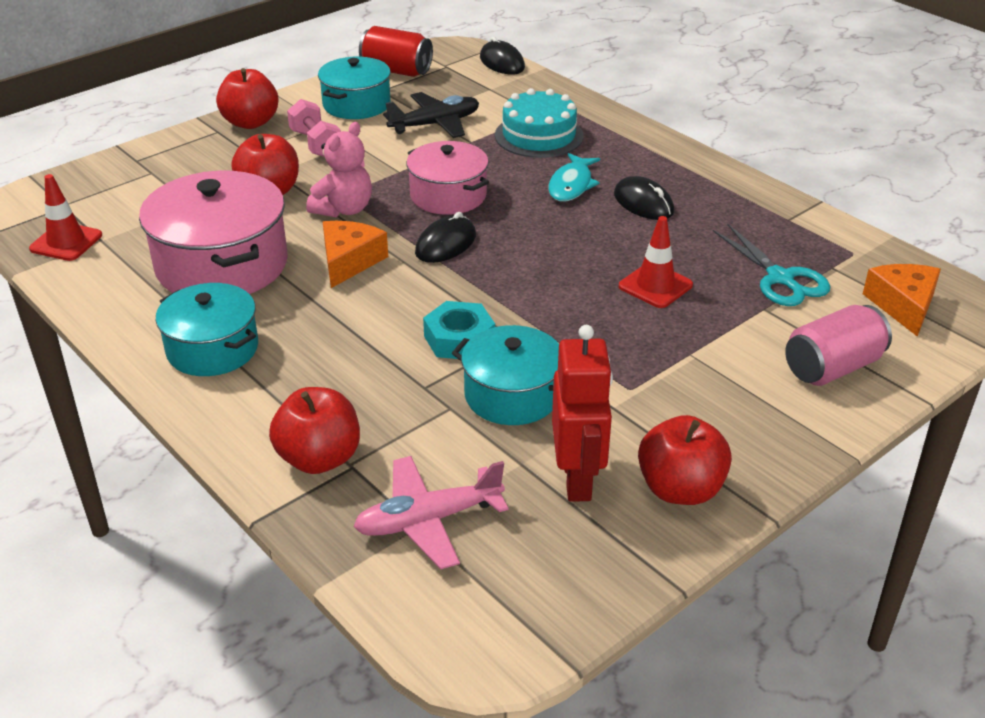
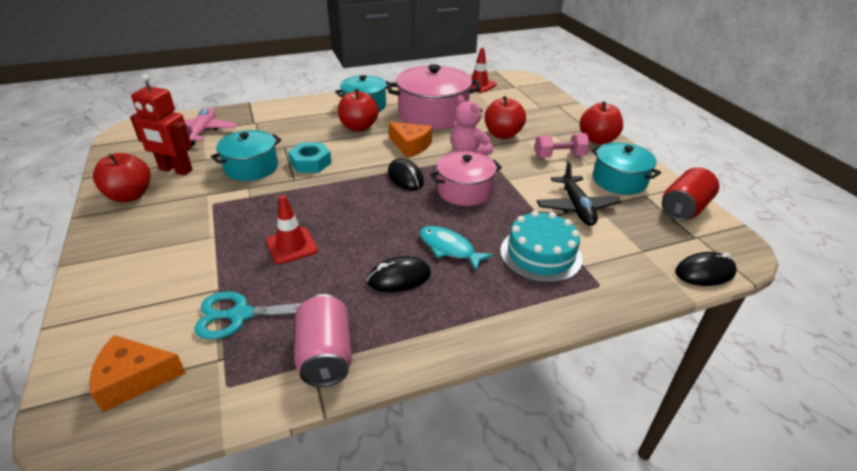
camera: 110 degrees right, 0 degrees up
red apple [269,387,360,474] -> red apple moved to [338,89,379,131]
pink can [785,305,892,386] -> pink can moved to [295,294,352,387]
orange cheese [863,264,941,337] -> orange cheese turned 150 degrees clockwise [89,335,186,412]

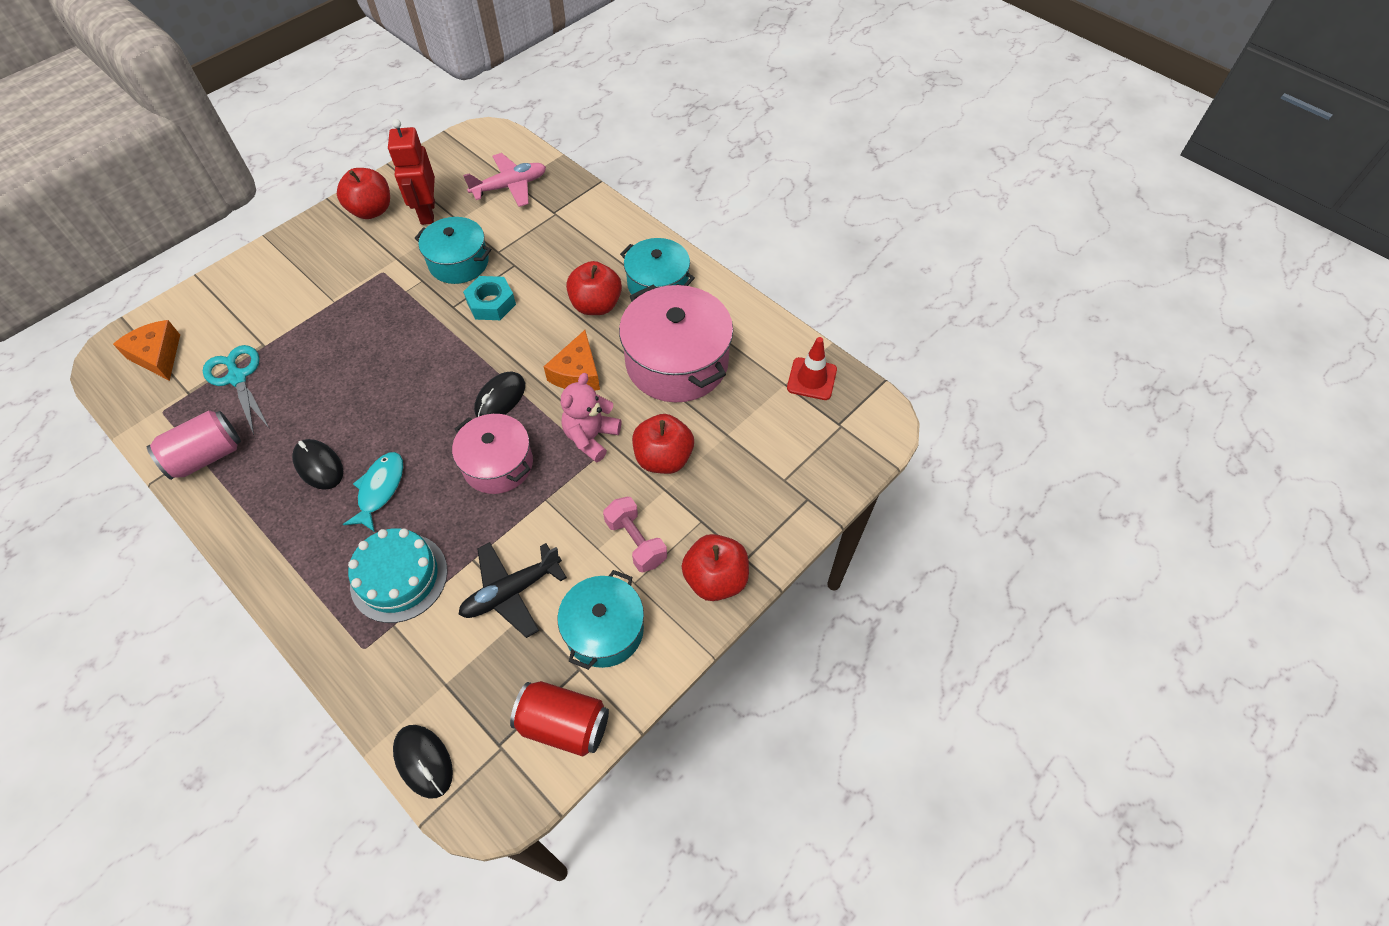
camera: 65 degrees right, 20 degrees up
red traffic cone [266,195,318,264] -> none

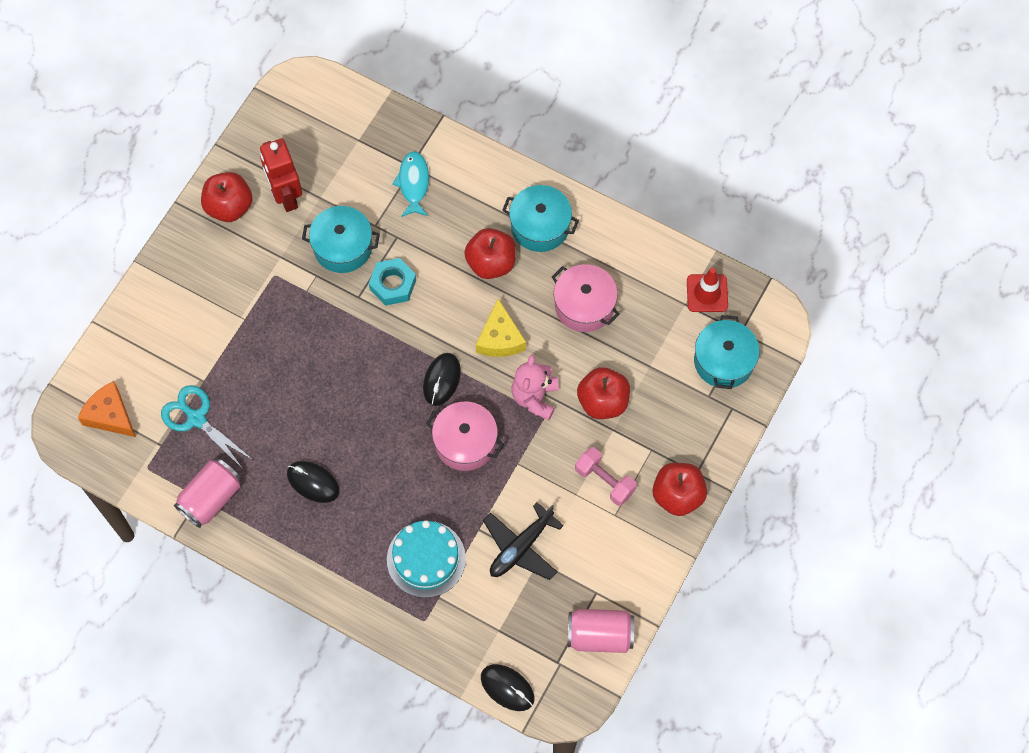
camera: 15 degrees left, 10 degrees up
turquoise fish [343,452,403,532] -> turquoise fish moved to [392,151,429,217]
pink plane [463,153,546,207] -> none
red can [510,681,609,756] -> pink can [568,609,634,653]
orange cheese [544,330,600,390] -> yellow cheese [476,299,526,357]
turquoise pot [558,570,644,670] -> turquoise pot moved to [694,315,760,389]
pink pot [619,284,733,402] -> pink pot [552,264,620,332], size x0.63

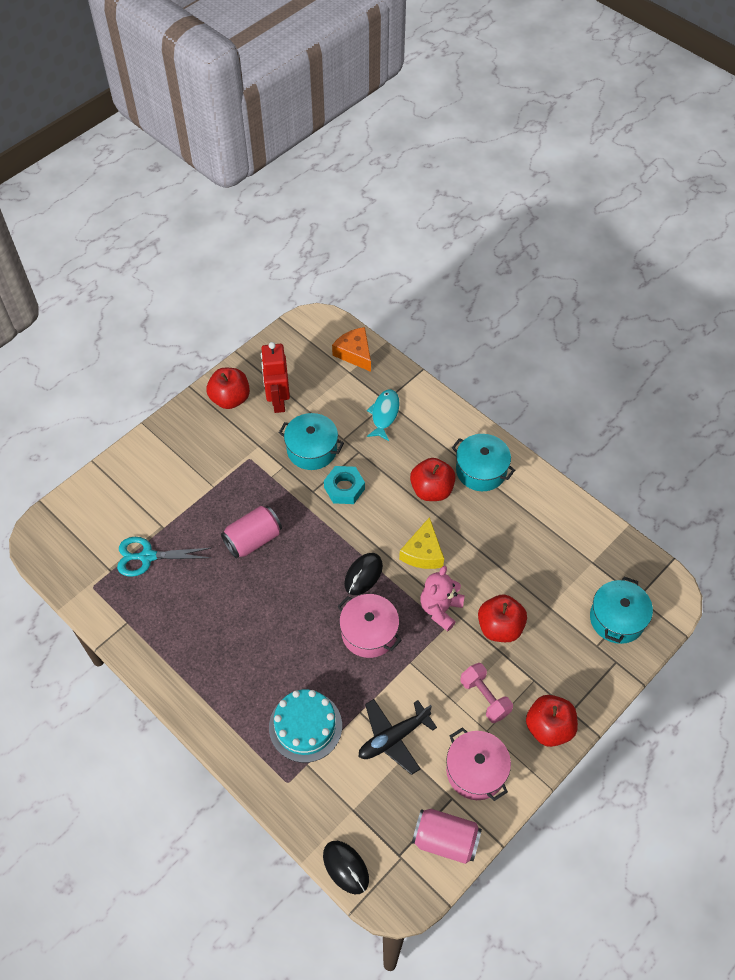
camera: 15 degrees right, 10 degrees down
orange cheese [78,381,136,437] -> orange cheese moved to [332,327,371,372]
turquoise scissors [161,385,253,469] -> turquoise scissors turned 60 degrees counterclockwise [117,537,211,577]
pink can [174,458,241,528] -> pink can moved to [221,506,282,558]
black mouse [287,461,340,503] -> none
pink pot [552,264,620,332] -> pink pot moved to [446,727,511,801]
red traffic cone [687,268,728,312] -> none

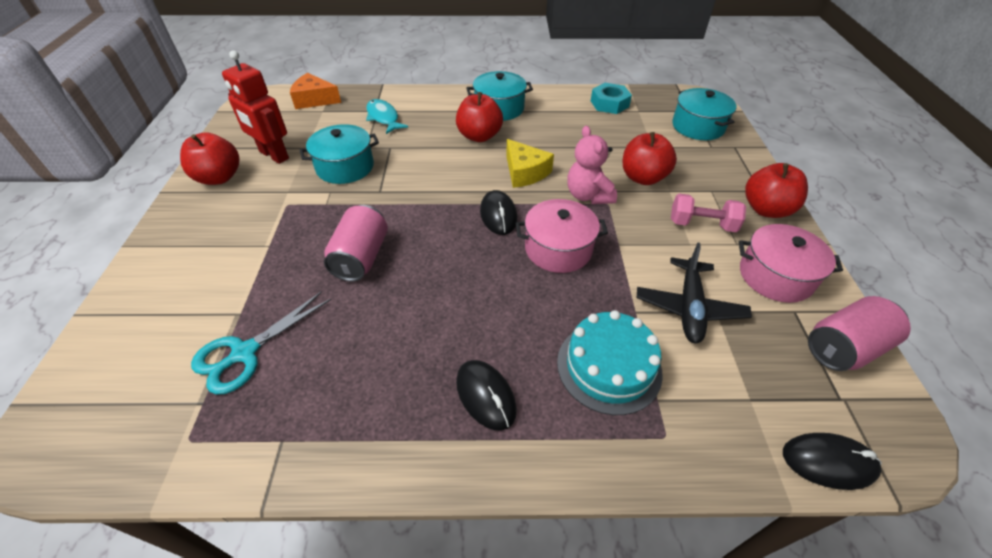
camera: 45 degrees left, 10 degrees down
turquoise nut [324,466,365,504] -> turquoise nut moved to [591,83,632,114]
none -> black mouse [456,360,517,431]

